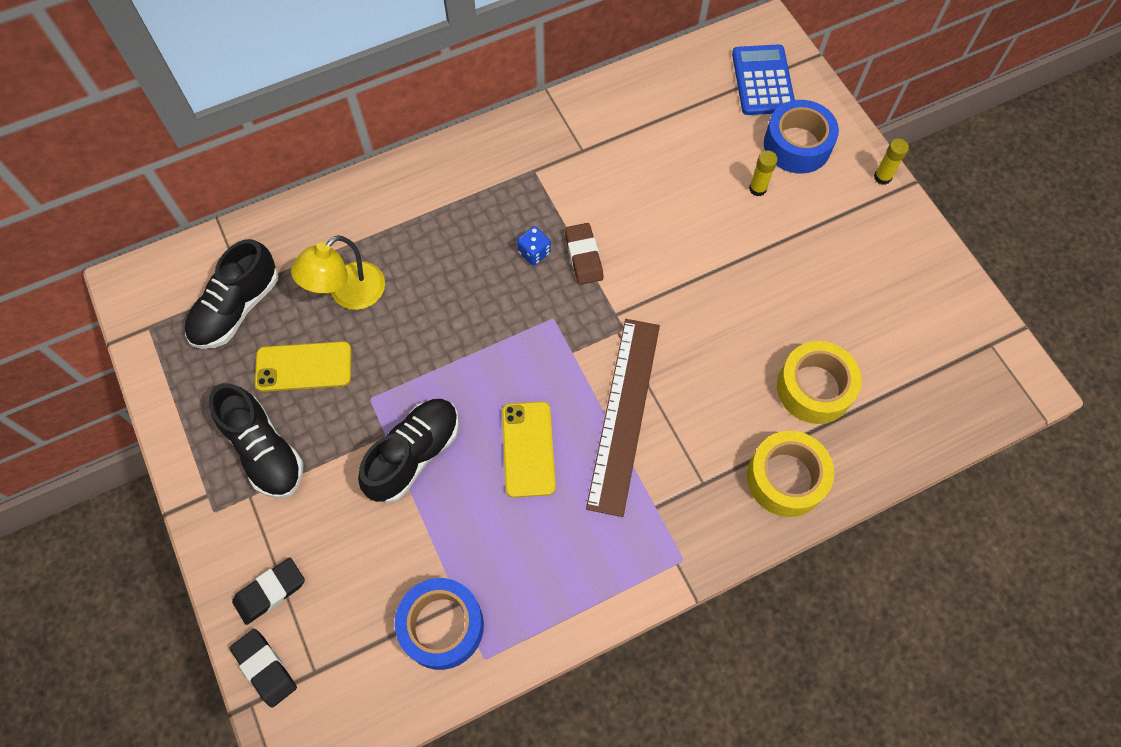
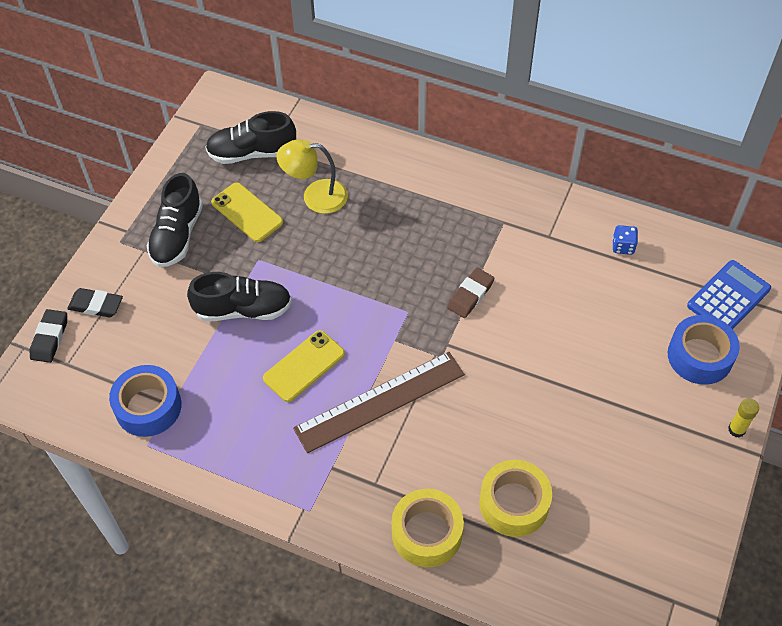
camera: 50 degrees right, 10 degrees down
blue dice [517,226,551,266] -> blue dice moved to [613,225,638,255]
yellow glue stick [749,150,778,196] -> none

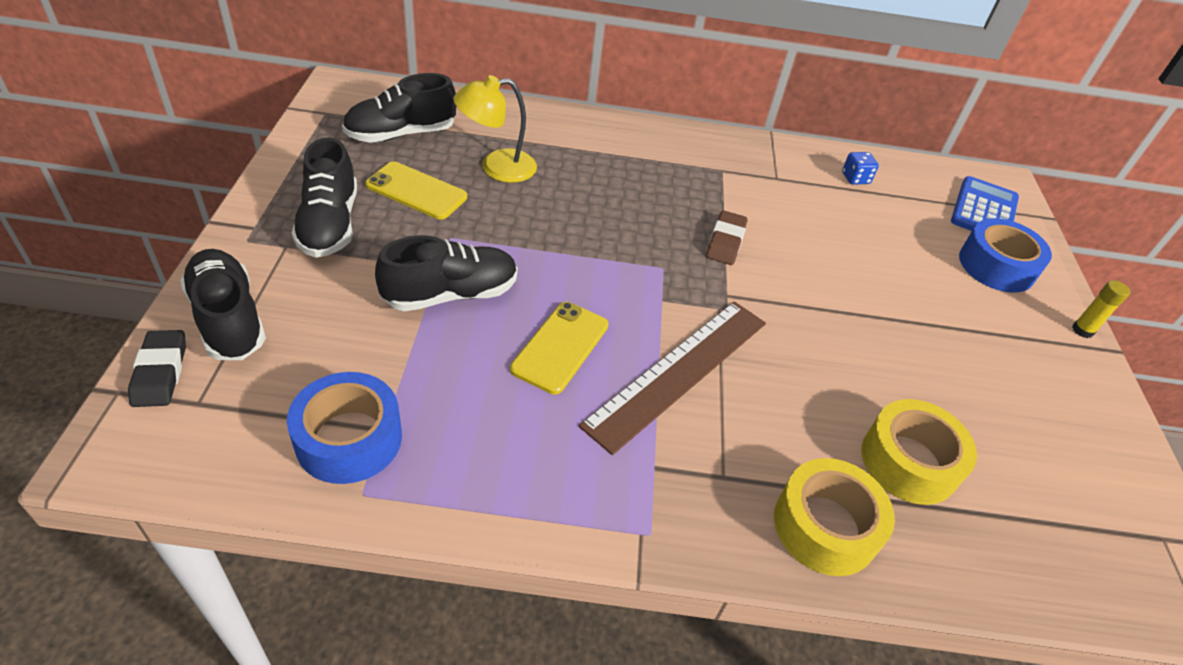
camera: 25 degrees left, 10 degrees down
black eraser [67,288,123,317] -> black shoe [180,249,266,360]

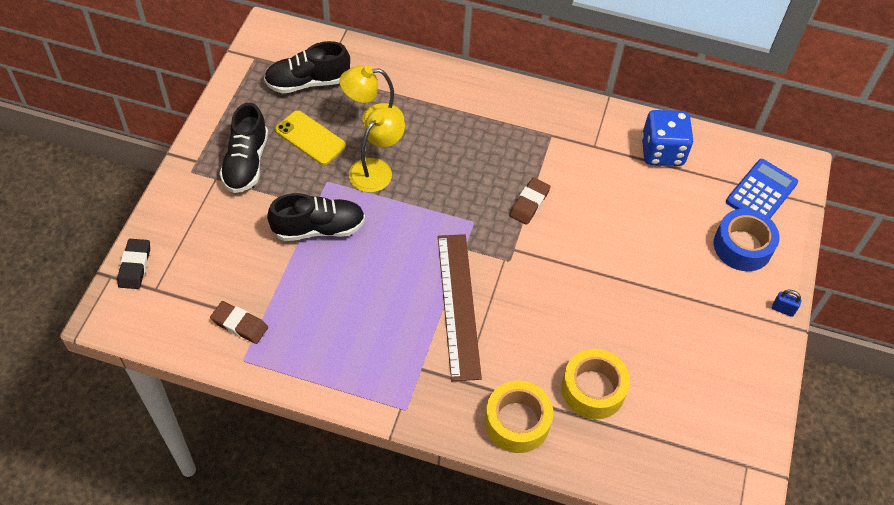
camera: 15 degrees right, 10 degrees up
black shoe [180,249,266,360] -> none
blue tape [287,372,402,484] -> brown eraser [210,301,268,344]
yellow phone [510,302,608,395] -> none
brown ruler [579,301,766,455] -> brown ruler turned 60 degrees counterclockwise [438,234,482,381]
blue dice [842,152,879,185] -> blue dice [641,110,694,166], size x2.10
yellow glue stick [1072,280,1130,338] -> blue padlock [772,290,801,317]
none -> yellow lamp [349,107,405,192]

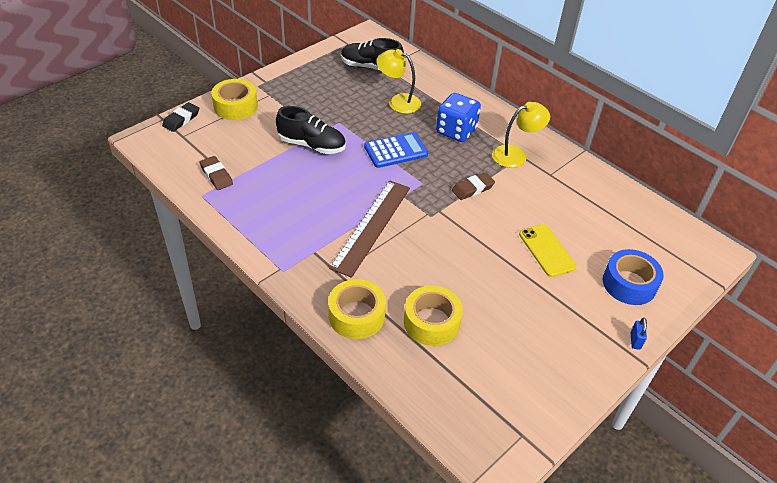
camera: 30 degrees right, 10 degrees down
black shoe [220,103,268,193] -> none
yellow phone [275,110,346,165] -> yellow phone moved to [519,224,577,277]
yellow lamp [349,107,405,192] -> yellow lamp moved to [492,102,550,168]
blue dice [641,110,694,166] -> blue dice moved to [436,93,481,142]
blue calculator [726,159,798,218] -> blue calculator moved to [364,132,428,168]
blue padlock [772,290,801,317] -> blue padlock turned 45 degrees clockwise [630,318,647,350]
none -> yellow tape [211,79,258,120]

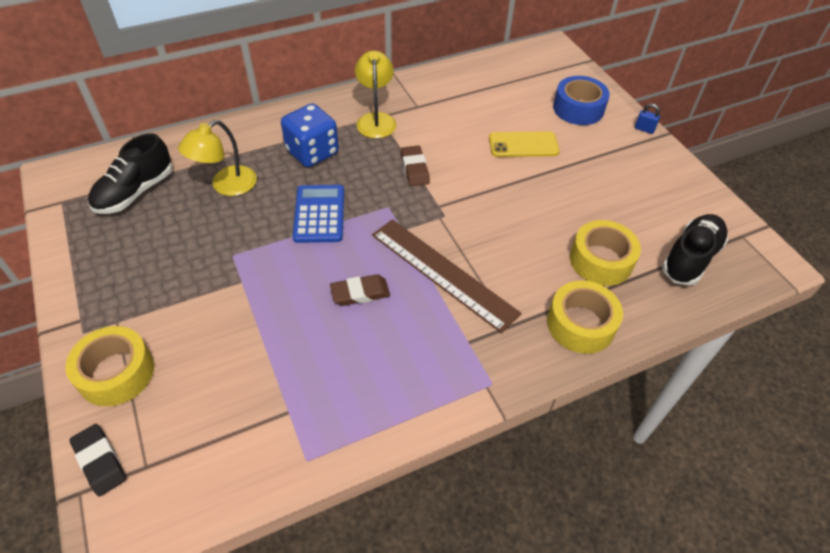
camera: 70 degrees left, 5 degrees up
brown eraser [200,156,233,190] -> brown eraser moved to [330,274,390,306]
black shoe [276,106,346,154] -> black shoe moved to [662,214,728,285]

